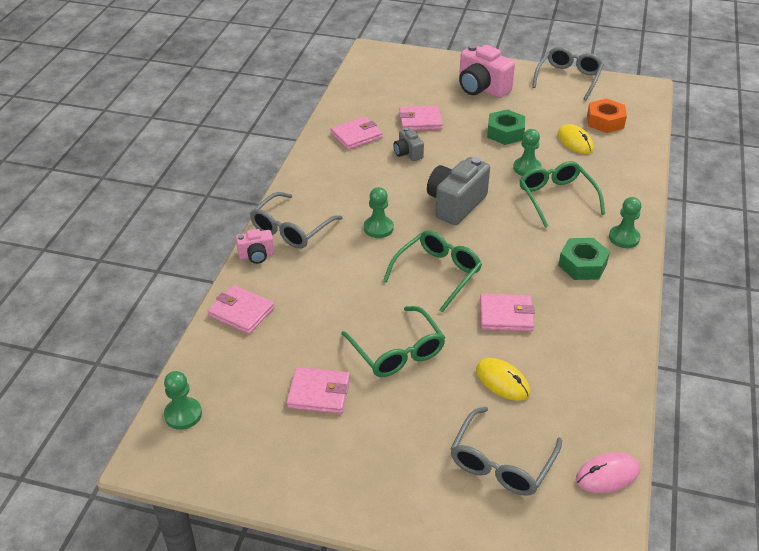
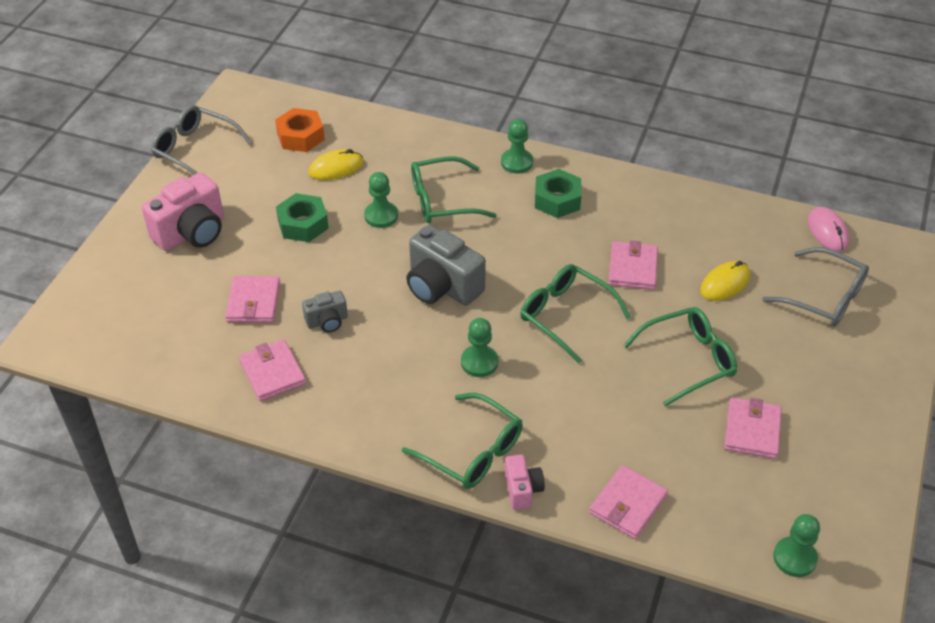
camera: 85 degrees left, 5 degrees up
grey glasses [250,192,343,249] -> green glasses [402,393,523,489]

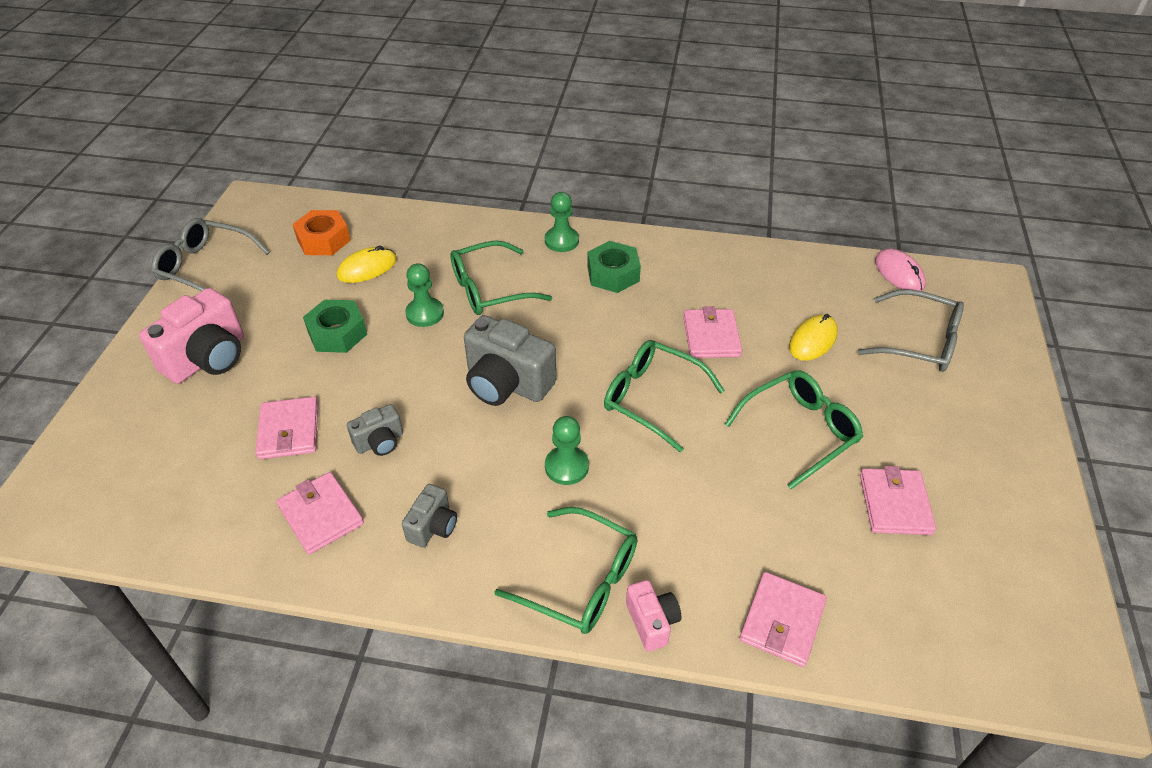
camera: 10 degrees left, 0 degrees up
green pawn [773,514,820,577] -> none
none -> grey camera [402,484,457,547]

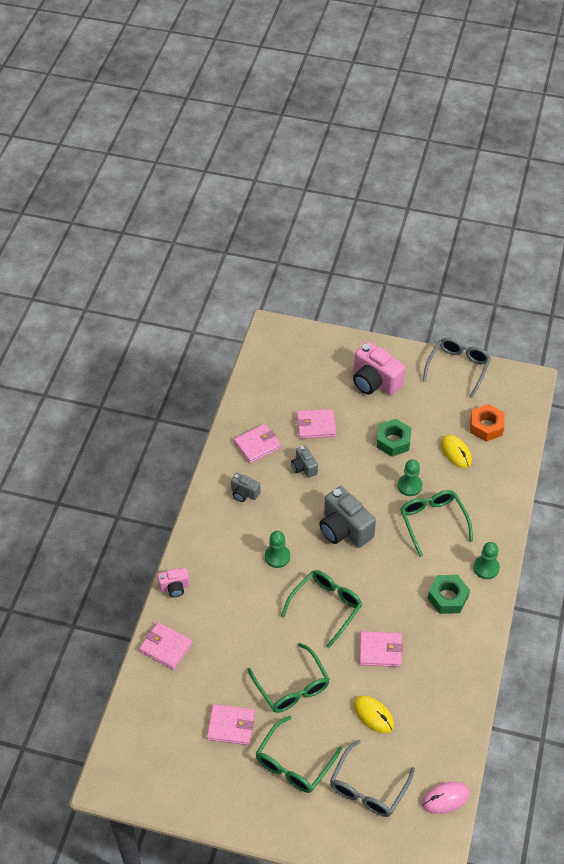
camera: 95 degrees right, 5 degrees up
grey camera [464,315,556,406] -> grey camera turned 75 degrees counterclockwise [319,486,376,548]
green glasses [494,507,637,634] -> green glasses moved to [255,716,342,793]

